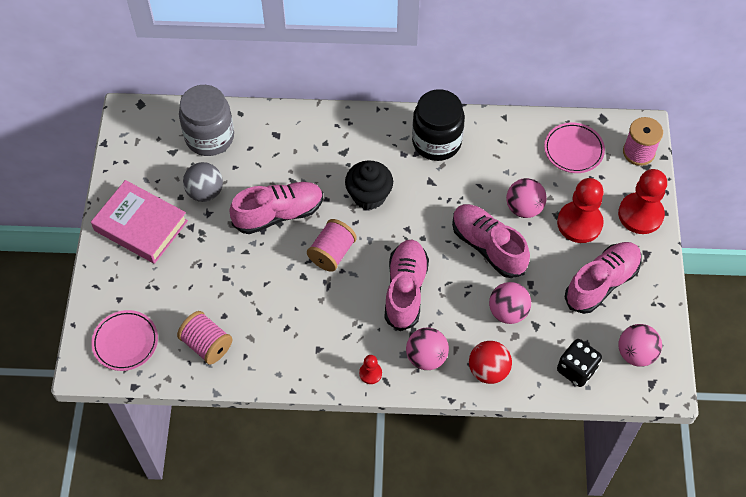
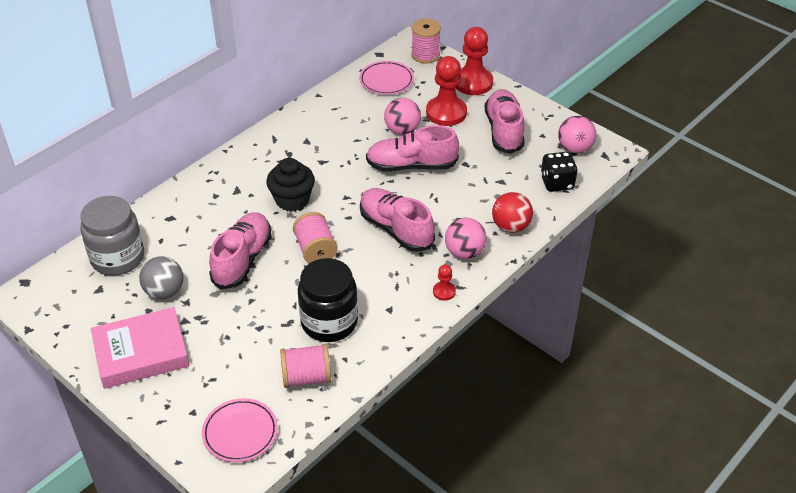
camera: 50 degrees left, 15 degrees down
black jar [412,89,465,161] -> black jar moved to [298,258,358,342]
pink ball [489,282,531,324] -> none

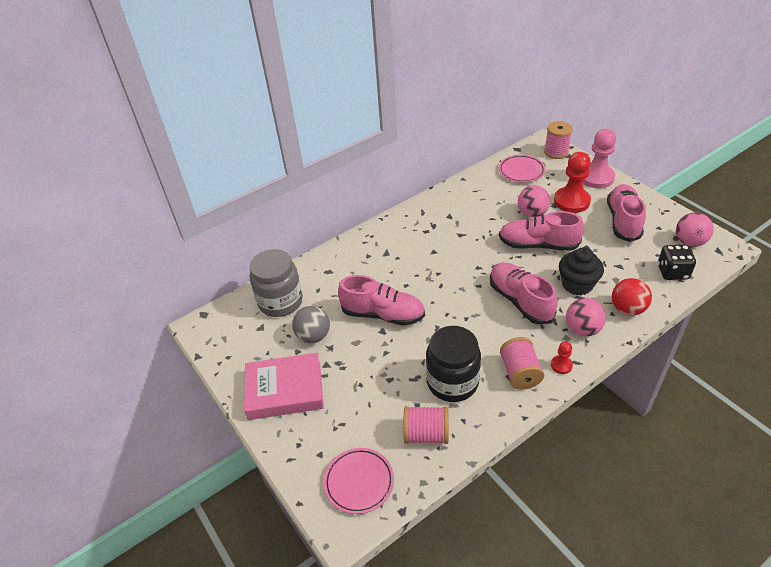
camera: 15 degrees right, 0 degrees up
pink shoe [209,212,272,289] -> pink shoe turned 75 degrees clockwise [338,275,425,326]
black cupcake [266,158,315,211] -> black cupcake moved to [559,247,604,295]
pink spool [293,212,338,263] -> pink spool moved to [500,337,544,390]
red pawn [455,27,493,95] -> pink pawn [583,129,616,188]

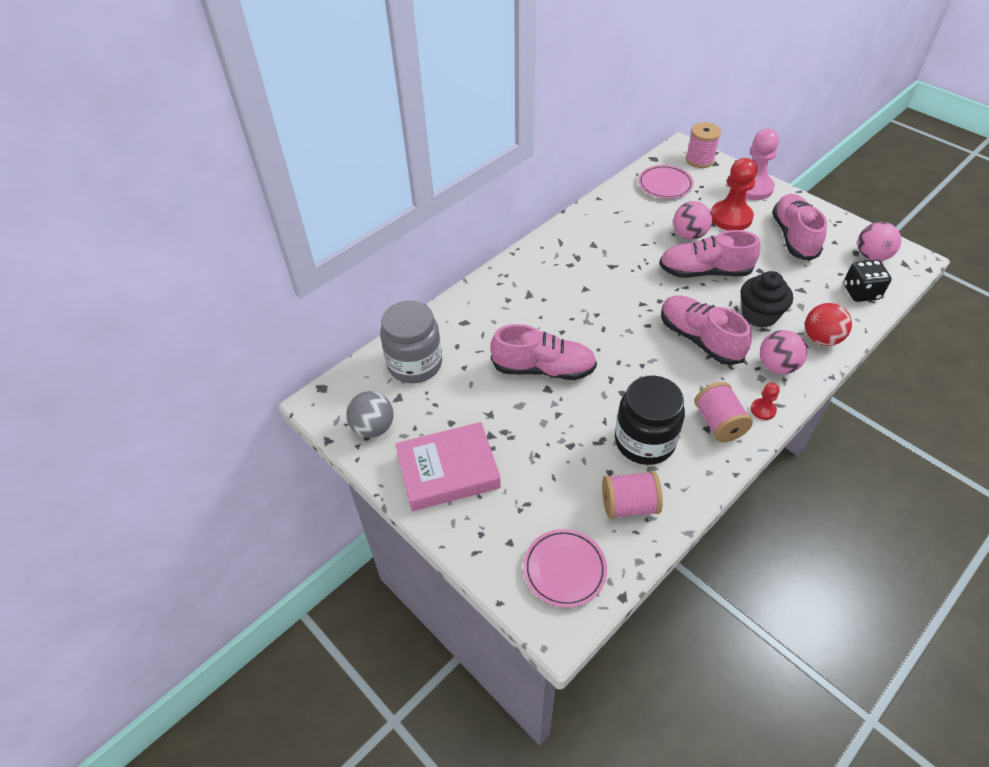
camera: 10 degrees left, 5 degrees up
grey ball [292,306,330,343] -> grey ball moved to [346,391,393,438]

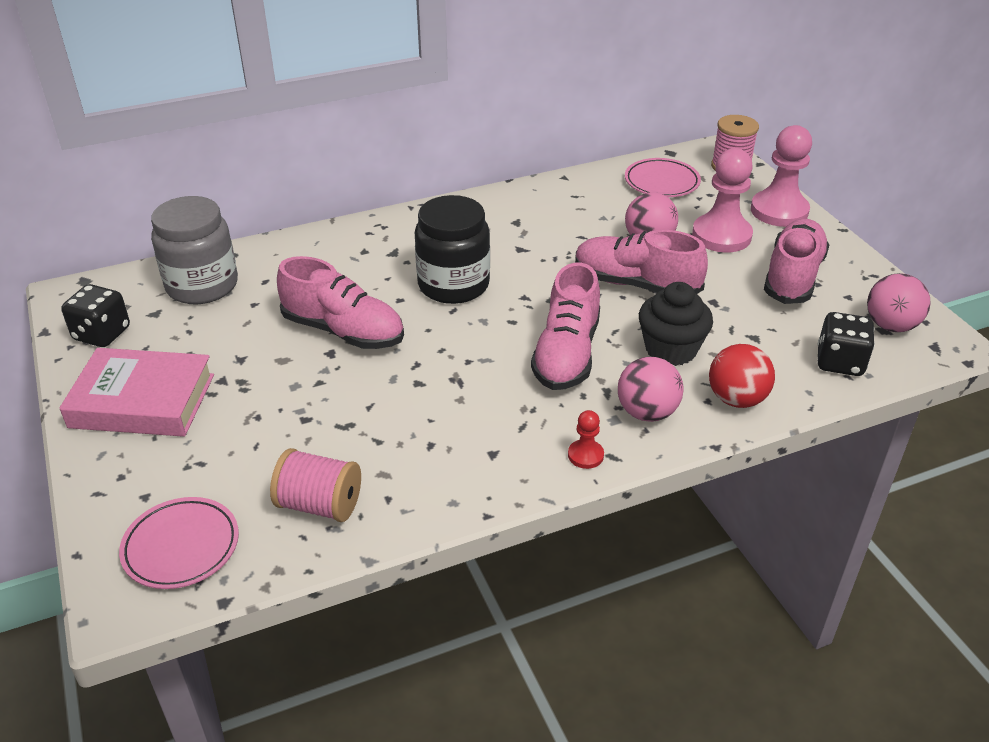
camera: 20 degrees right, 10 degrees down
grey ball [346,391,393,438] -> black dice [61,284,130,347]
black jar [615,376,685,465] -> black jar moved to [415,195,490,304]
pink shoe [661,296,752,365] -> pink shoe turned 150 degrees counterclockwise [531,263,600,390]
pink spool [695,382,753,442] -> none
red pawn [711,158,757,231] -> pink pawn [692,148,753,253]

